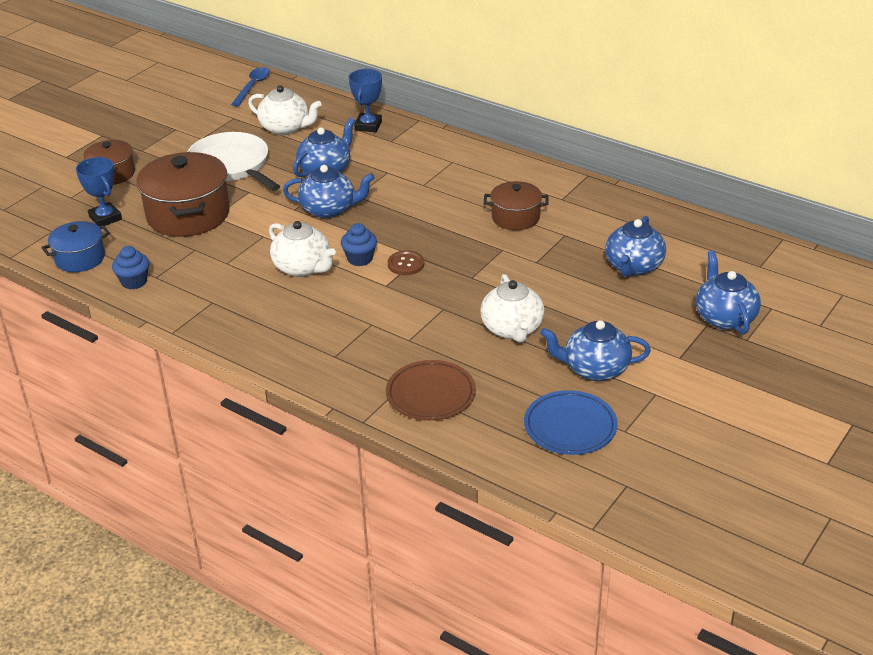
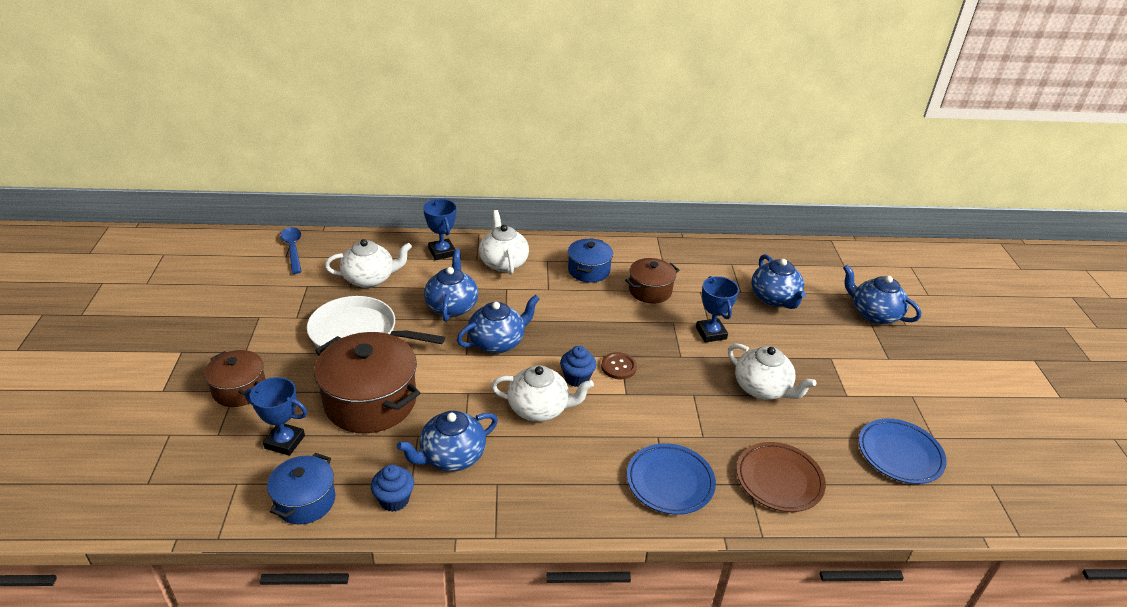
camera: 40 degrees left, 0 degrees up
blue teapot [540,320,651,381] -> blue teapot moved to [397,411,498,472]
none -> white teapot [479,210,529,275]
none -> blue pot [568,238,613,283]
none -> blue plate [627,443,716,515]
none -> blue trophy [696,276,739,342]

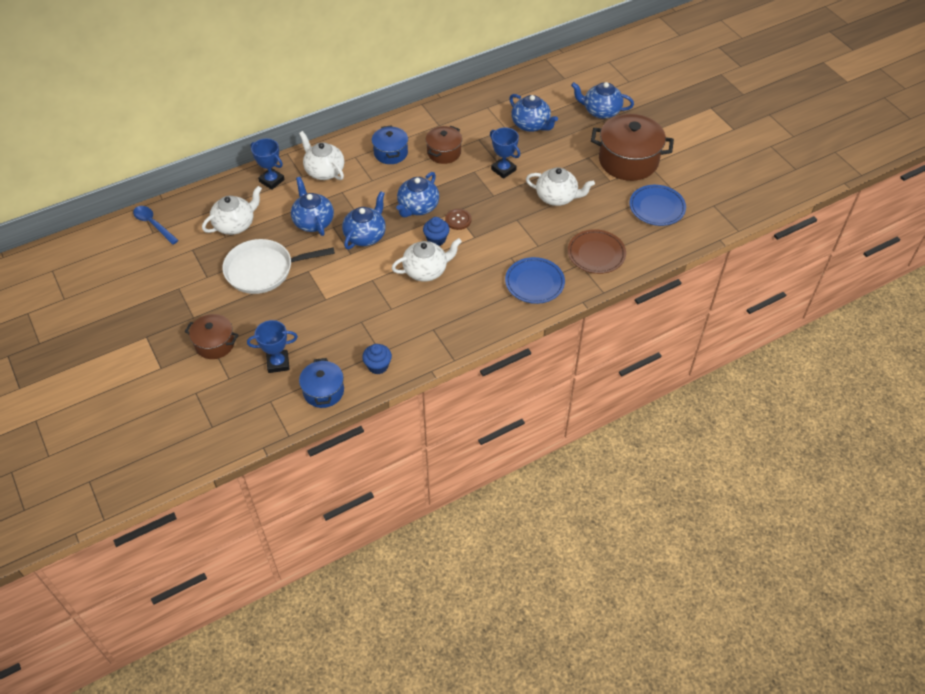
camera: 25 degrees left, 15 degrees up
brown pot [314,332,420,433] -> brown pot moved to [591,114,674,181]
blue teapot [397,411,498,472] -> blue teapot moved to [396,172,439,217]

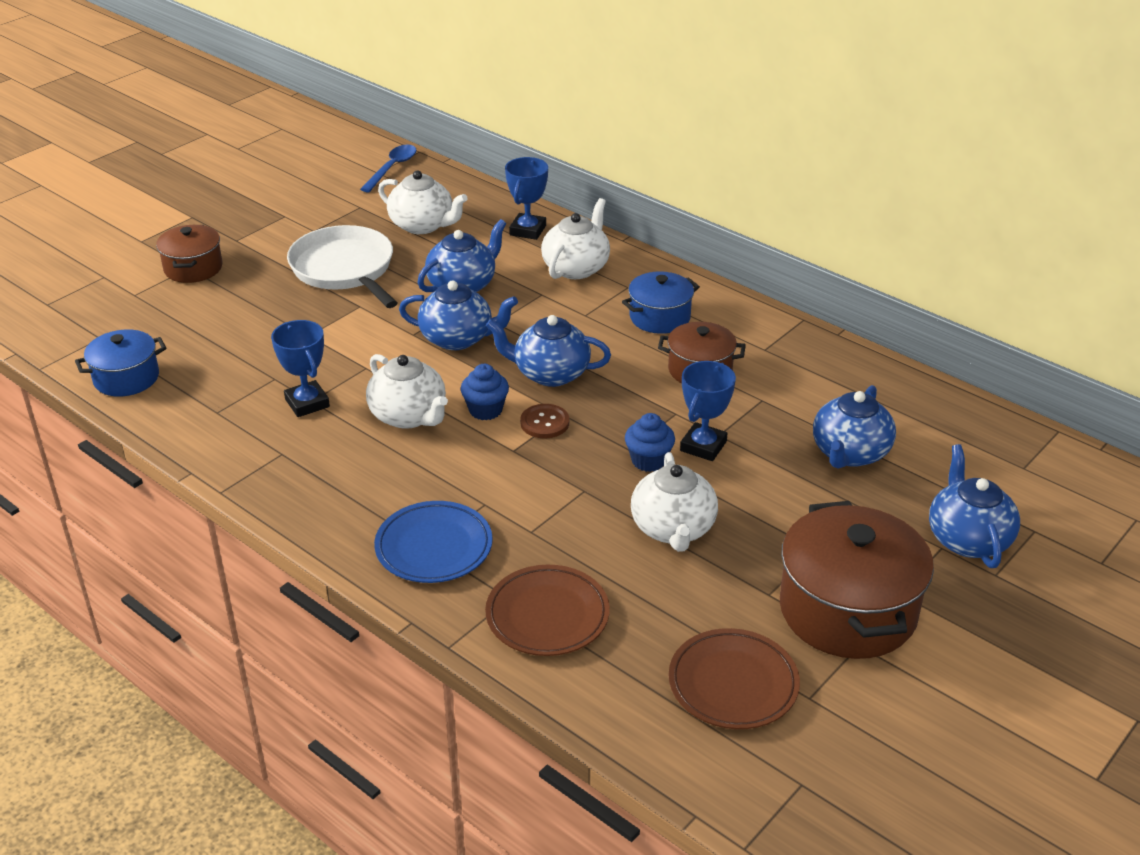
camera: 70 degrees right, 15 degrees down
blue trophy [247,320,298,373] -> blue trophy moved to [271,320,330,417]
blue cupcake [362,344,392,374] -> blue cupcake moved to [625,413,675,472]
blue plate [629,185,686,226] -> brown plate [669,628,800,729]

